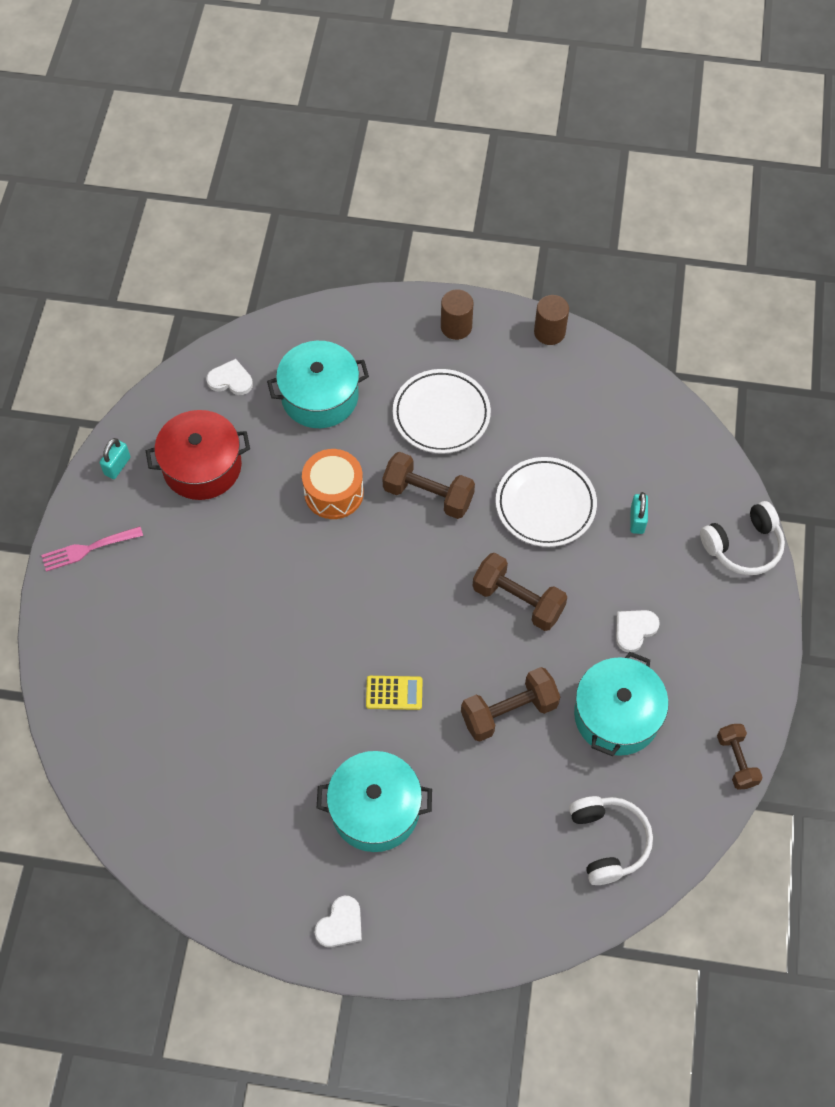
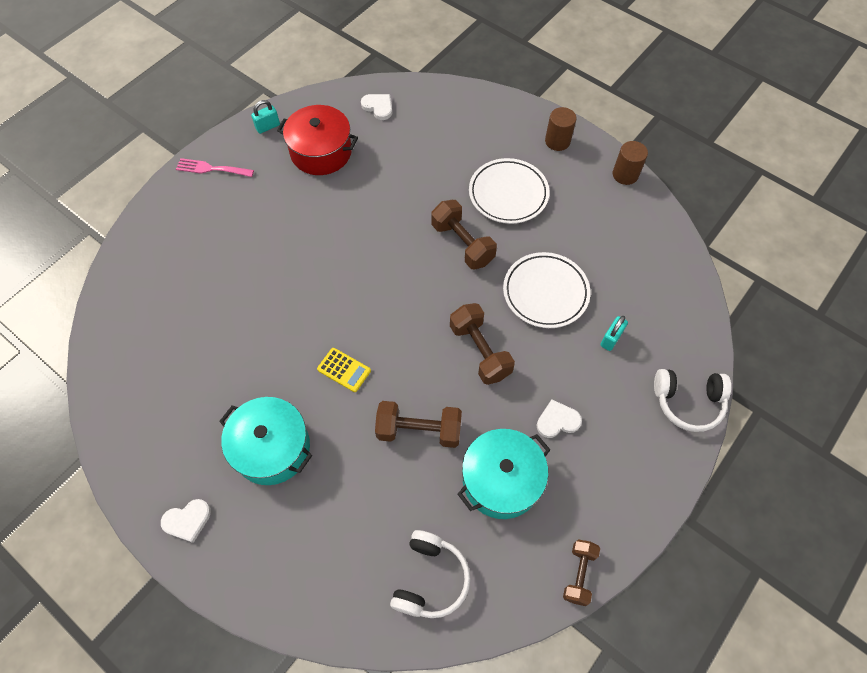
camera: 30 degrees right, 0 degrees up
turquoise pot [267,341,369,428] -> none
orange drum [302,449,364,519] -> none

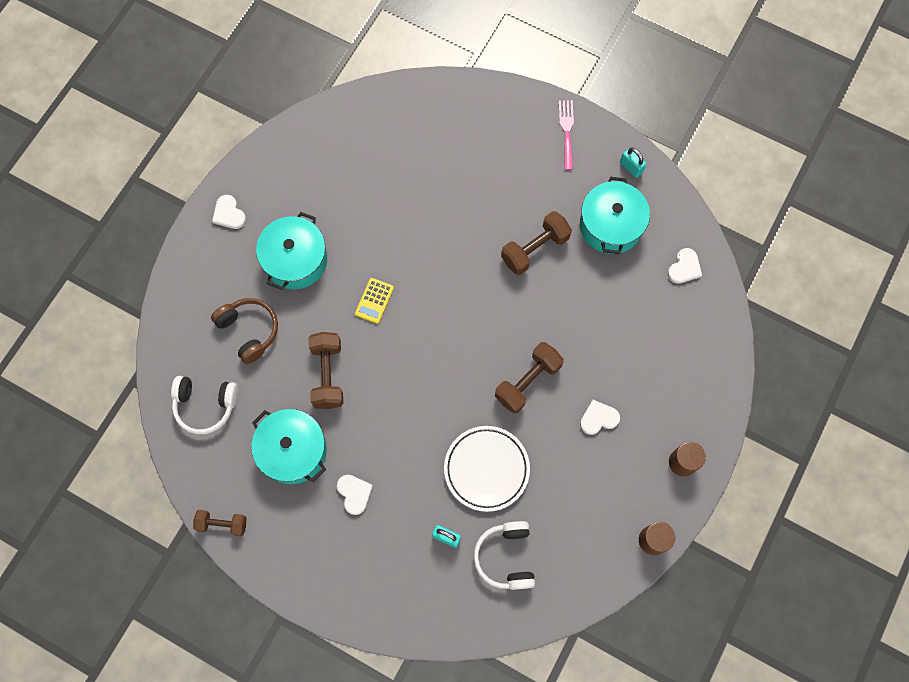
camera: 80 degrees right, 10 degrees up
red pot [277,105,358,175] -> turquoise pot [580,177,650,254]
brown dumbbell [450,303,515,385] -> brown dumbbell moved to [501,211,572,275]
white plate [469,158,550,224] -> white heart [580,400,620,435]
white headphones [654,369,731,432] -> white headphones moved to [474,521,535,590]
none -> brown headphones [211,298,278,364]

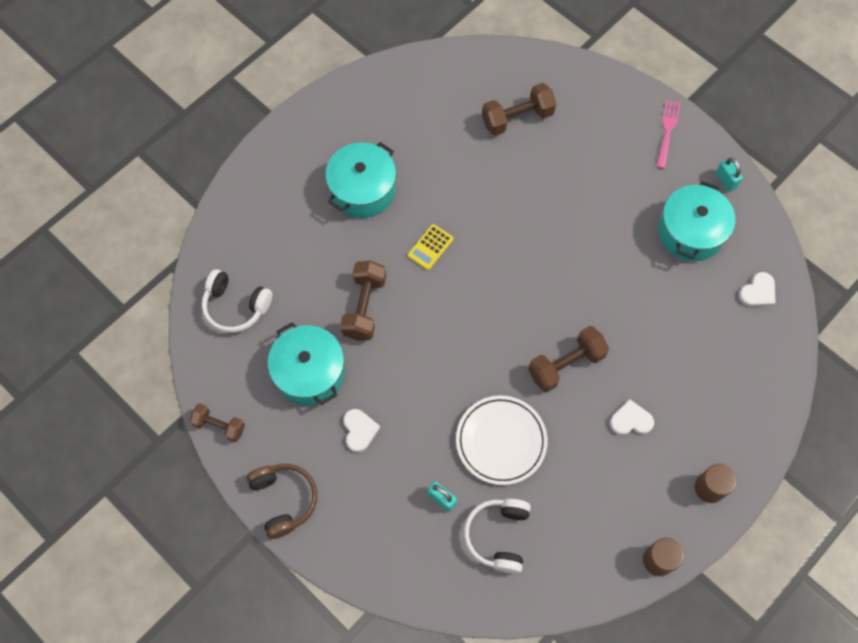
camera: 15 degrees right, 5 degrees down
brown headphones [211,298,278,364] -> brown headphones moved to [246,464,317,539]
white heart [212,195,246,229] -> none
brown dumbbell [501,211,572,275] -> brown dumbbell moved to [482,83,556,136]

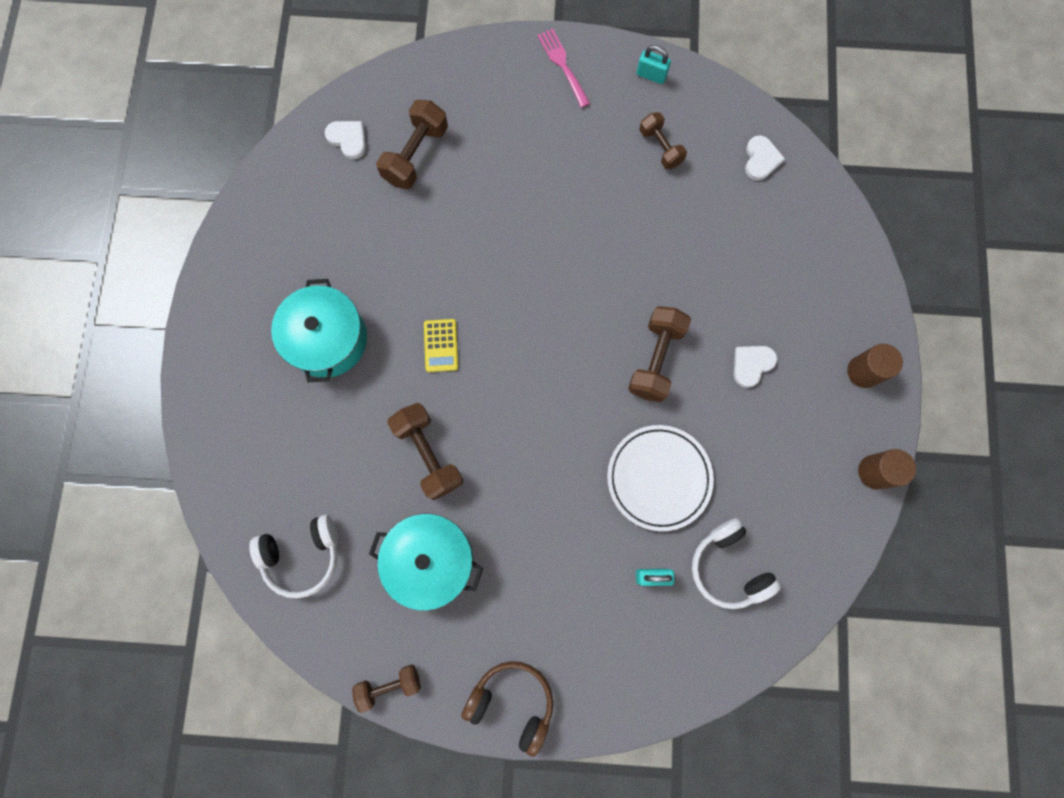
camera: 40 degrees left, 10 degrees up
white heart [343,409,380,452] -> white heart moved to [325,121,366,159]
turquoise pot [658,181,735,261] -> brown dumbbell [639,112,687,169]

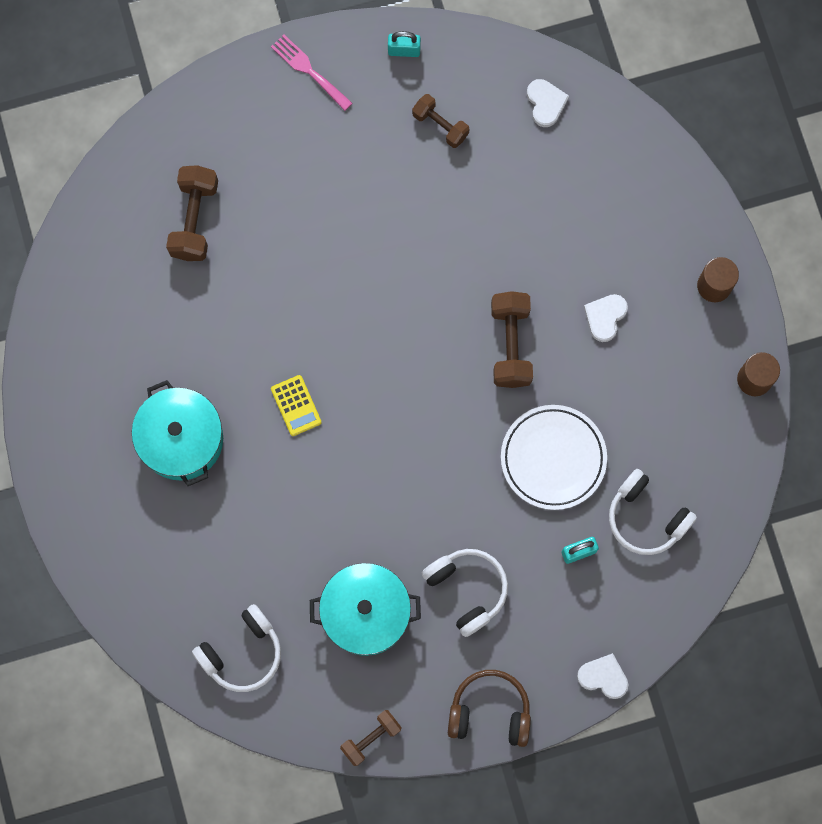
camera: 20 degrees left, 0 degrees up
white heart [325,121,366,159] -> white heart moved to [577,653,628,699]
brown dumbbell [387,403,463,500] -> none
none -> white headphones [422,549,508,637]

